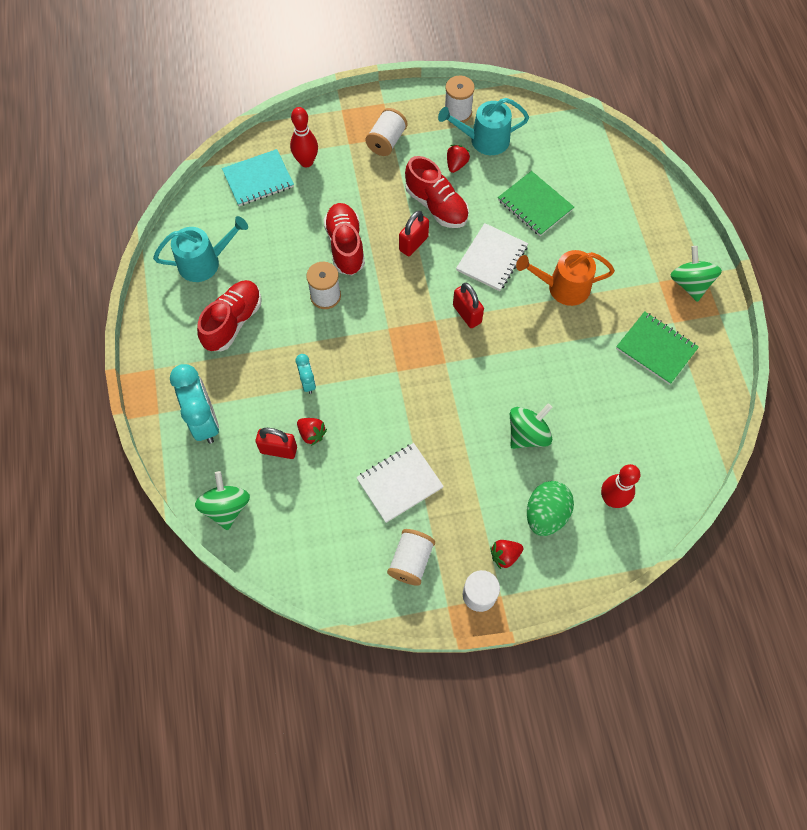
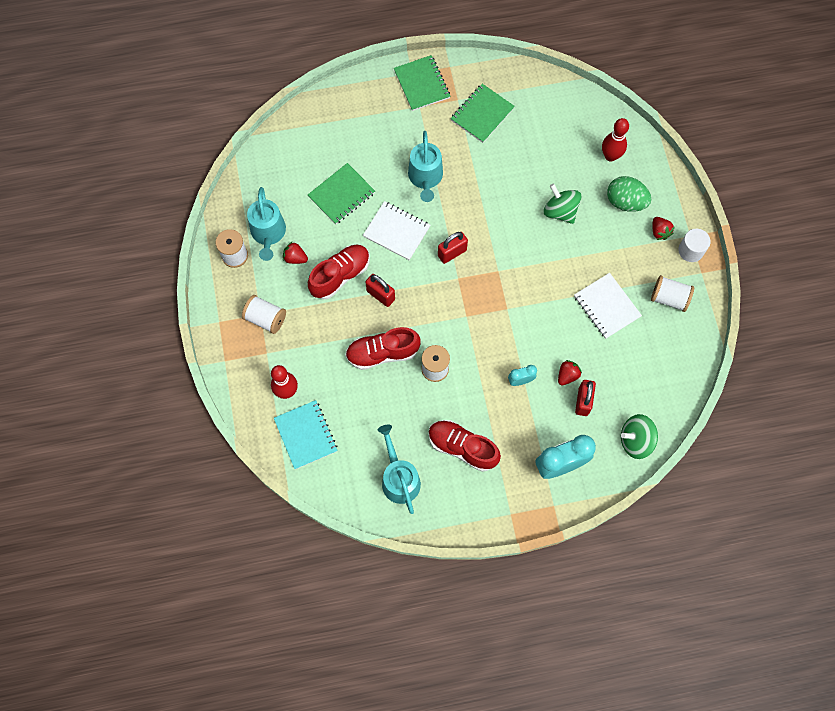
camera: 90 degrees left, 5 degrees up
orange watering can [516,250,615,306] -> turquoise watering can [408,131,443,202]
green spinning top [670,246,722,302] -> green notebook [394,55,450,111]

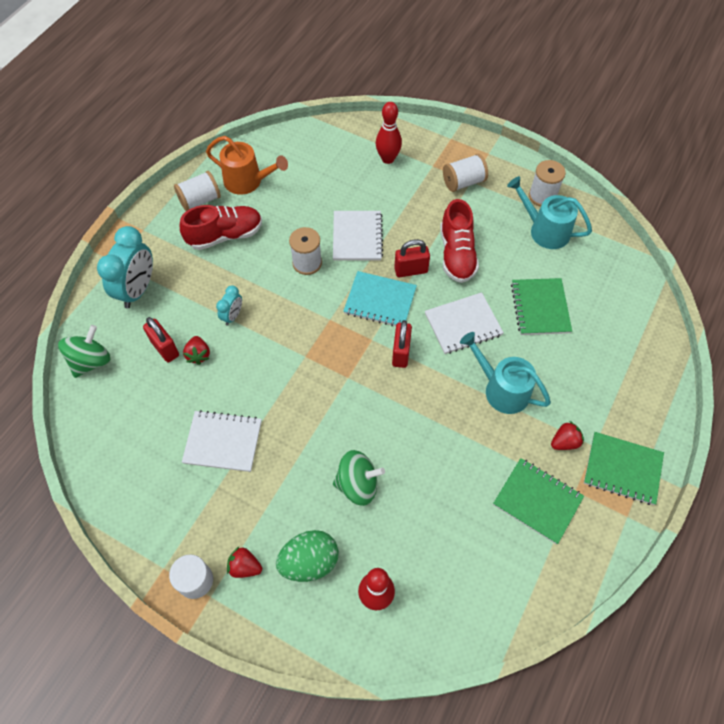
camera: 130 degrees right, 10 degrees down
turquoise notebook [274,400,338,469] -> turquoise notebook moved to [343,271,417,326]
red strawberry [283,242,308,264] -> red strawberry moved to [551,421,584,450]
red shoe [345,327,421,370] -> white notebook [333,211,383,261]
turquoise watering can [378,424,421,514] -> orange watering can [206,136,288,195]
green notebook [451,84,515,143] -> green notebook turned 45 degrees counterclockwise [493,458,584,544]
white spool [651,275,694,312] -> white spool moved to [174,171,221,211]

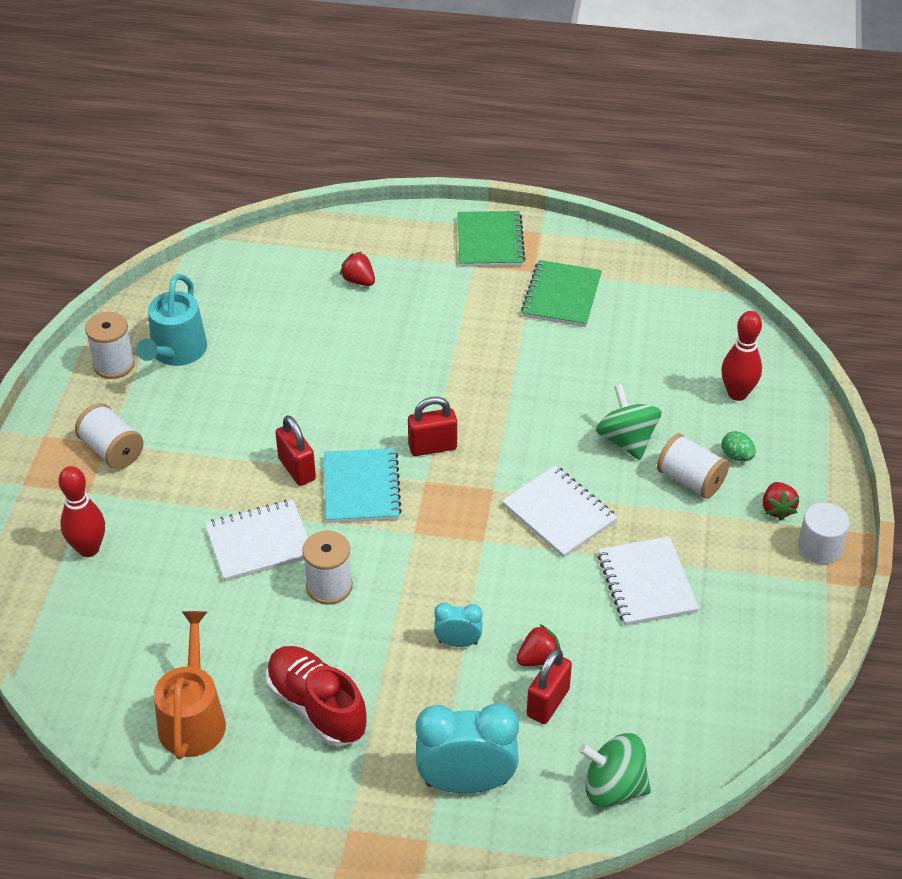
camera: 110 degrees left, 15 degrees down
white spool [174,171,221,211] -> white spool moved to [657,433,729,499]
green egg [276,530,339,582] -> green egg [722,431,756,461], size x0.51
white notebook [425,292,504,354] -> white notebook moved to [502,465,618,558]
red shoe [440,199,479,283] -> none
turquoise watering can [460,332,551,414] -> none
green notebook [511,278,572,335] -> none
red strawberry [551,421,584,450] -> red strawberry moved to [340,252,375,286]

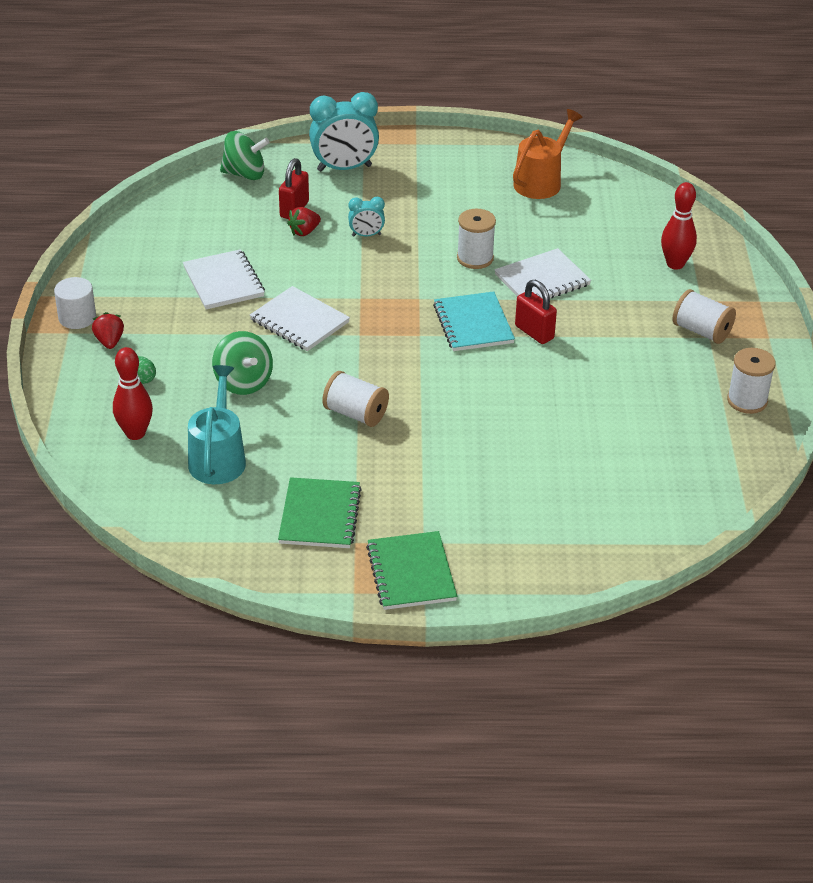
camera: 170 degrees right, 5 degrees down
turquoise watering can [136,274,207,366] -> turquoise watering can moved to [188,365,246,484]
orange watering can [154,611,226,760] -> orange watering can turned 135 degrees counterclockwise [513,109,583,199]
red shoe [266,646,367,746] -> none
red strawberry [340,252,375,286] -> none
red padlock [408,397,457,456] -> none
white spool [657,433,729,499] -> white spool moved to [322,371,389,427]

